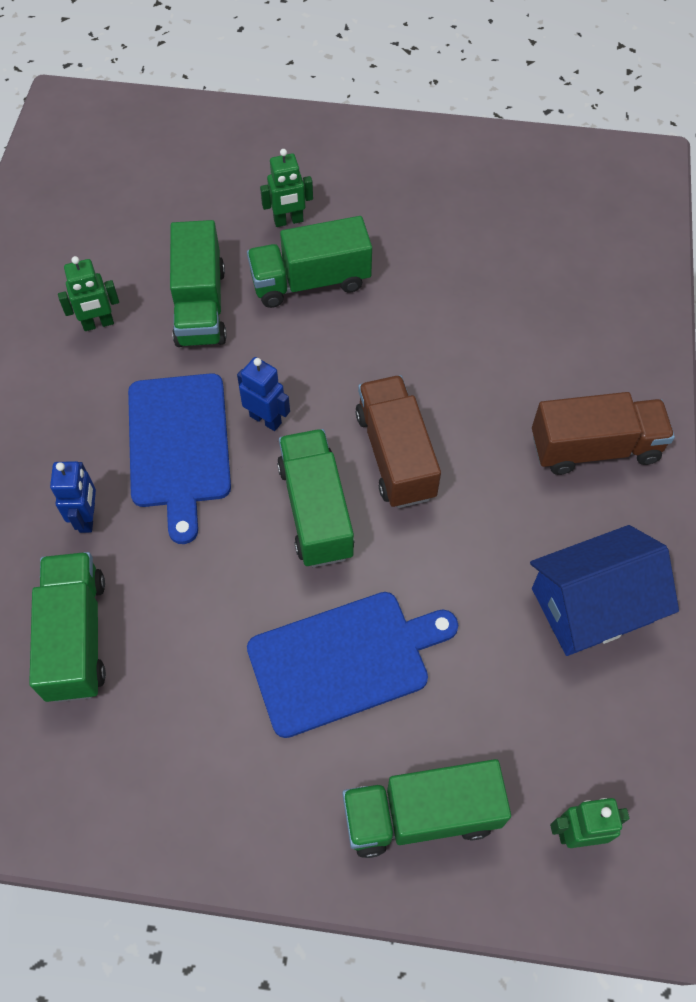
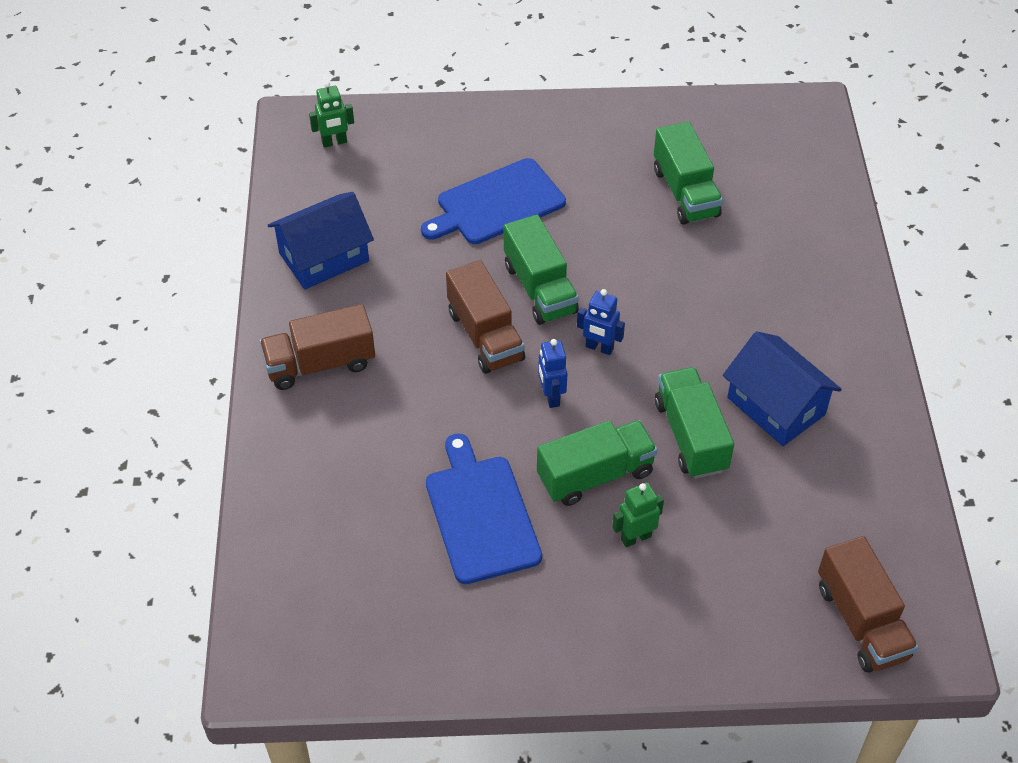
camera: 170 degrees right, 10 degrees down
blue robot [50,461,96,533] -> blue robot moved to [538,339,568,408]
green robot [58,256,119,331] -> blue house [723,331,842,446]
blue cutting board [128,373,231,544] -> blue cutting board moved to [426,433,542,584]
green truck [343,759,511,858] -> none
none -> brown truck [818,536,918,673]

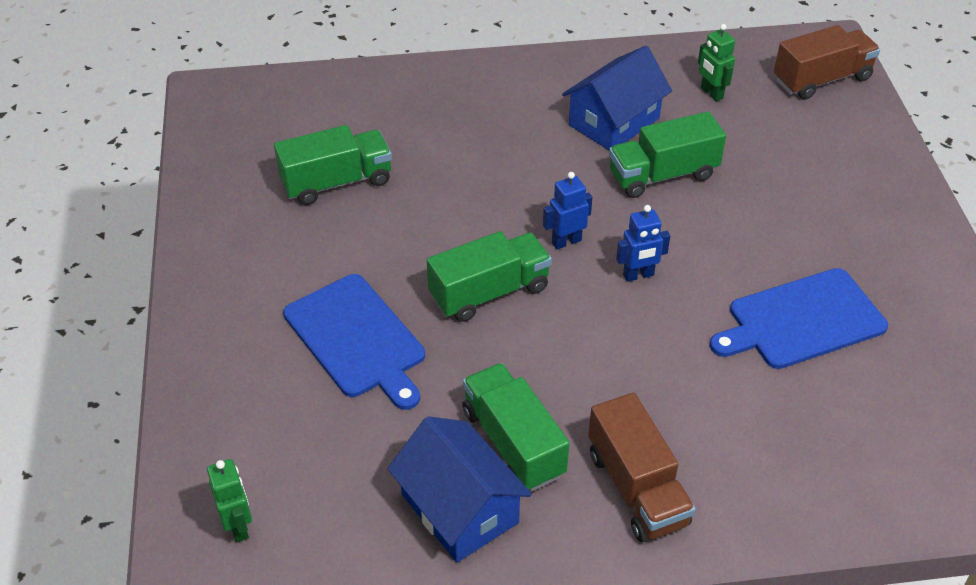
camera: 95 degrees left, 5 degrees down
brown truck [446,260,525,374] -> none
green truck [537,420,658,506] -> green truck moved to [462,363,569,492]
blue robot [577,289,625,355] -> blue robot turned 135 degrees counterclockwise [543,172,592,249]
green robot [612,483,664,547] -> green robot moved to [698,24,735,101]

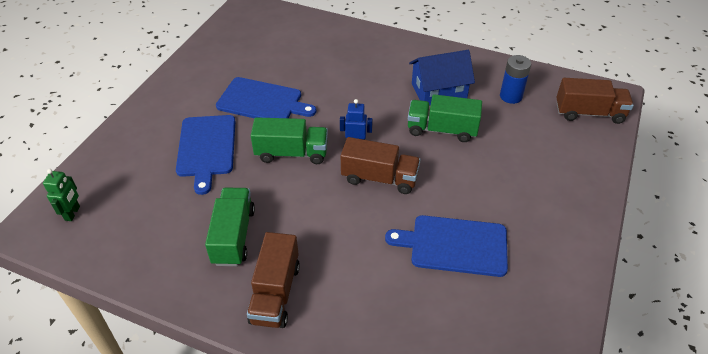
camera: 30 degrees right, 0 degrees up
green truck [274,125,392,205] -> none
blue house [387,416,532,562] -> none
blue robot [616,205,670,282] -> brown truck [341,137,421,194]
green robot [698,24,735,101] -> blue battery [500,55,531,104]
none -> blue cutting board [216,77,316,118]

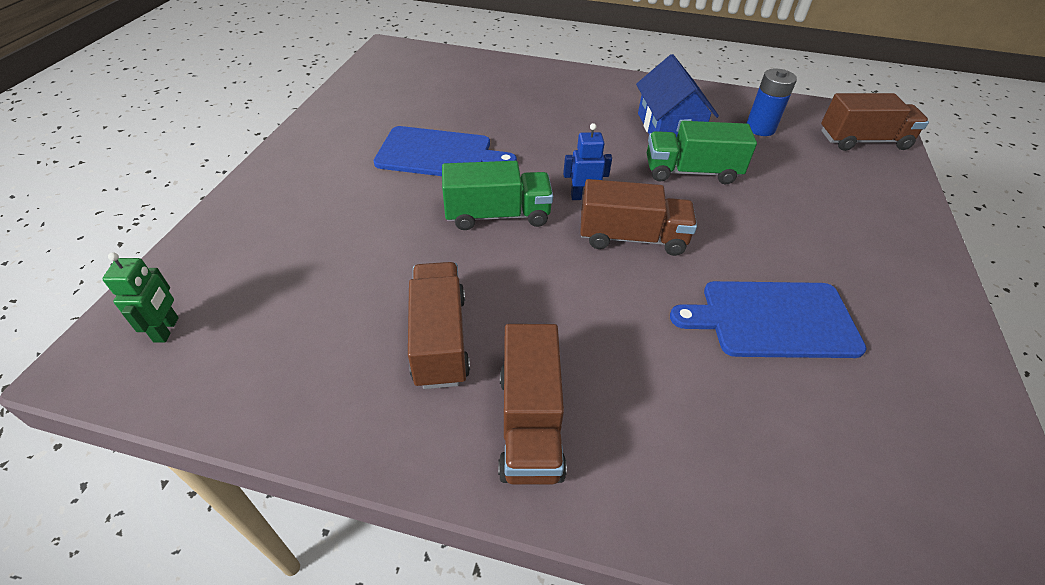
camera: 10 degrees left, 0 degrees up
blue cutting board [176,115,235,195] -> none
green truck [205,188,255,266] -> brown truck [408,262,470,389]
blue house [409,50,475,106] -> blue house turned 75 degrees counterclockwise [636,54,719,137]

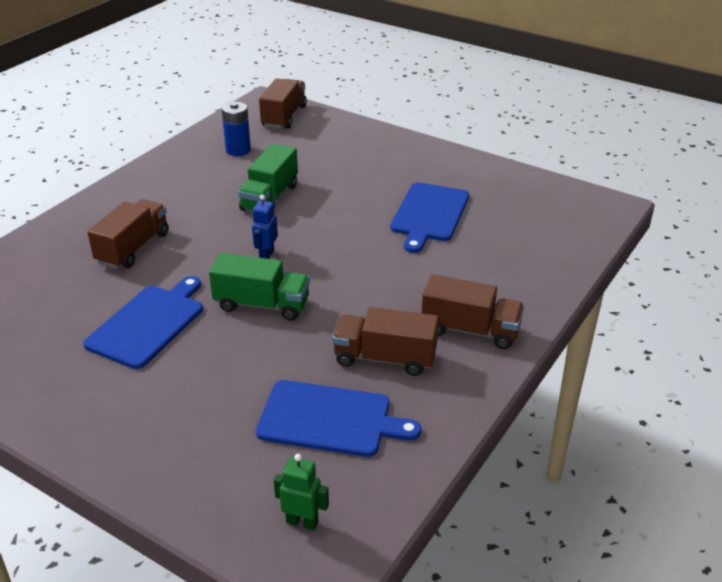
camera: 70 degrees left, 10 degrees down
green truck [442,161,553,230] -> green truck turned 90 degrees clockwise [209,253,310,321]
brown truck [580,179,697,256] -> brown truck moved to [87,199,169,269]
blue house [636,54,719,137] -> none
none -> blue cutting board [256,380,421,457]

